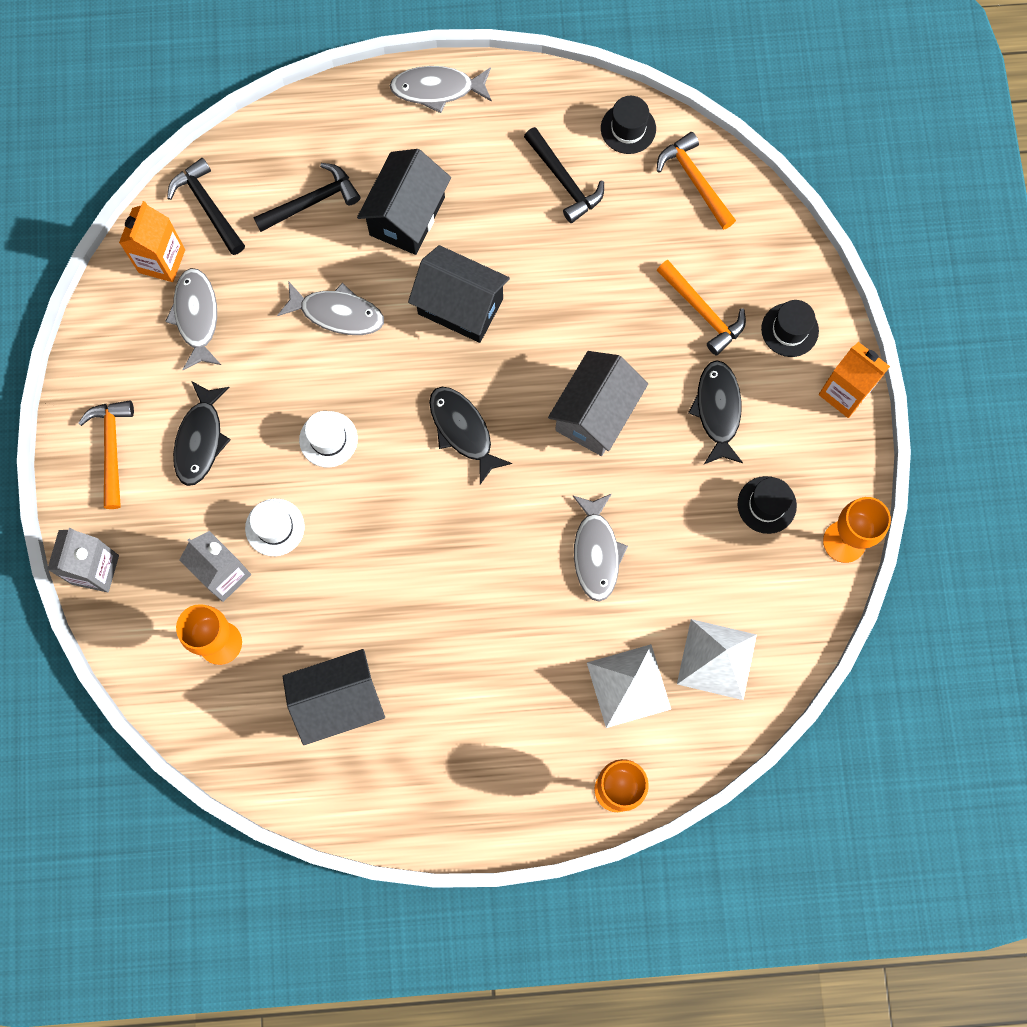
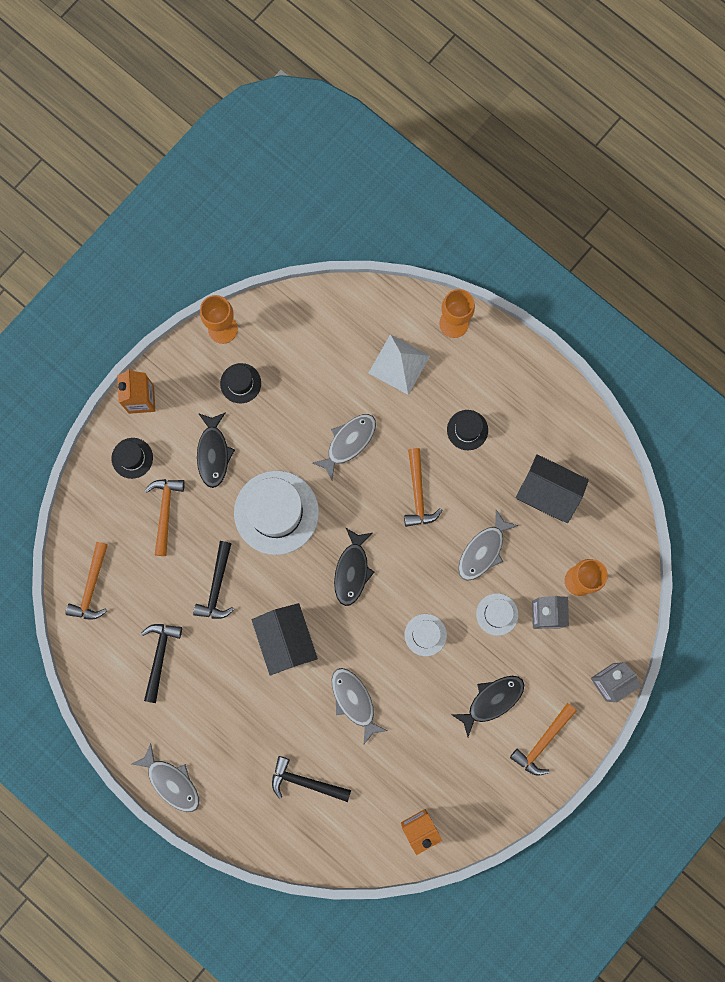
camera: 135 degrees left, 5 degrees up
grey fish [165,268,221,370] -> grey fish moved to [458,510,519,581]
black hammer [167,158,245,255] -> black hammer moved to [193,541,234,619]
black house [357,149,451,255] -> none
grey house [548,351,648,456] -> white hat [234,471,319,555]
black hat [601,96,656,154] -> black hat moved to [447,410,488,450]
white pyramid [677,619,757,700] -> none
black fish [688,360,743,464] -> black fish turned 45 degrees counterclockwise [197,412,235,488]
none -> orange hammer [404,448,442,527]

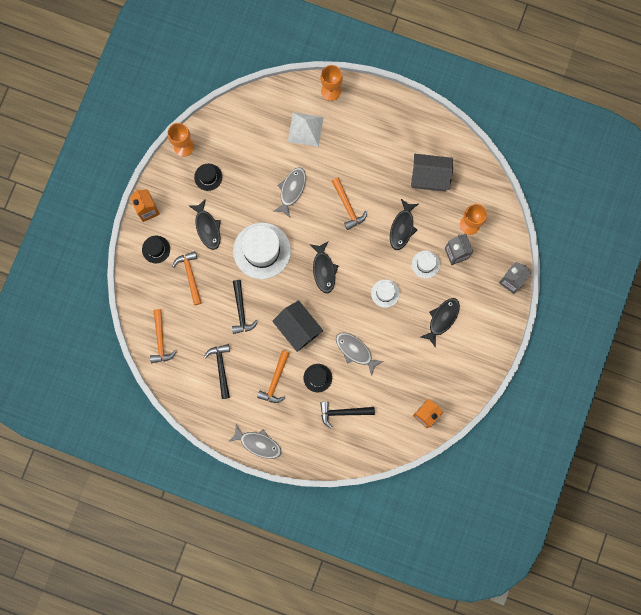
camera: 20 degrees left, 0 degrees up
black hat [447,410,488,450] -> black hat moved to [303,364,332,392]
grey fish [458,510,519,581] -> black fish [390,199,418,250]
orange hammer [510,703,577,775] -> orange hammer moved to [257,350,290,403]
black house [515,454,589,523] -> grey house [411,154,453,192]

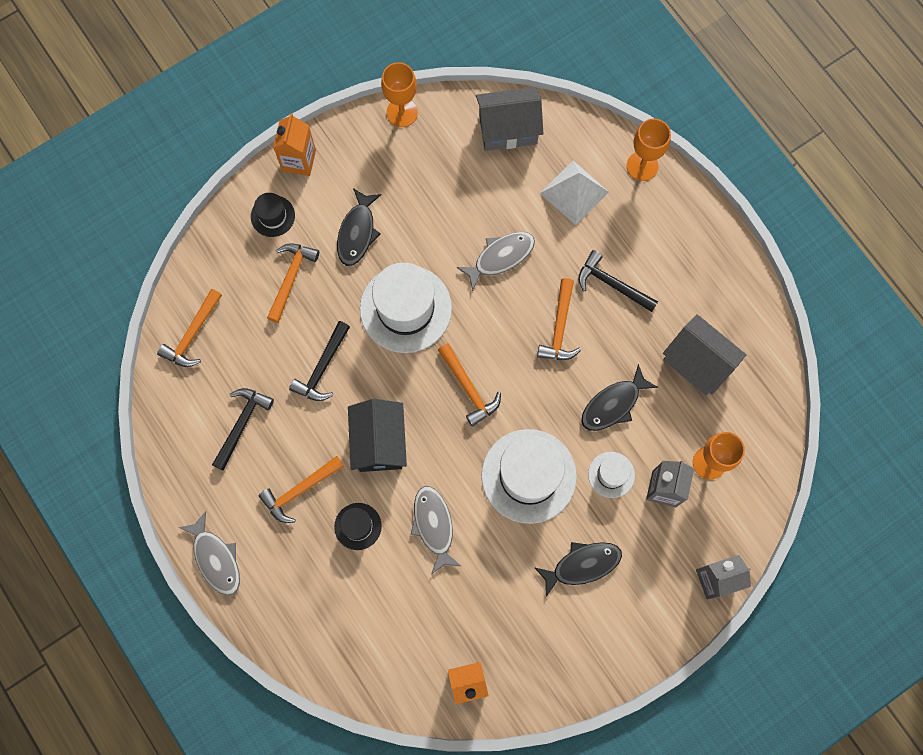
camera: 35 degrees right, 5 degrees down
black hat [194,164,222,191] -> none
black fish [310,242,339,293] -> orange hammer [438,343,501,427]
black hammer [320,402,375,428] -> black hammer moved to [578,250,658,312]
white hat [371,280,400,308] -> white hat [481,429,577,524], size x2.03
none -> grey house [476,87,543,151]

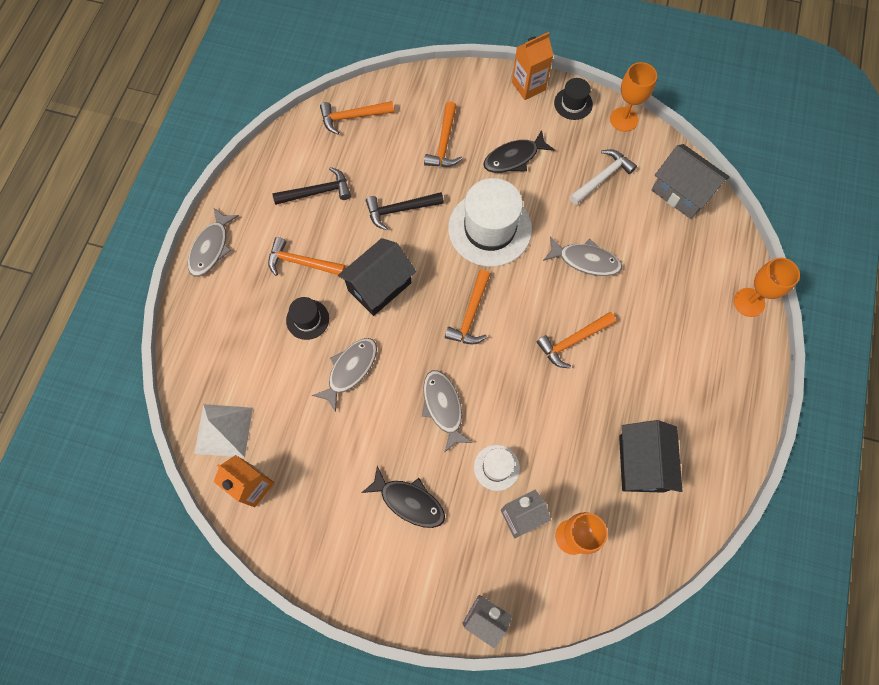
camera: 50 degrees right, 5 degrees down
black hat [251,193,295,237] -> black hat moved to [554,78,593,120]
orange hammer [267,243,319,323] -> orange hammer turned 120 degrees clockwise [424,102,462,167]
white hat [481,429,577,524] -> grey fish [422,370,473,453]
white pyramid [540,161,609,225] -> white pyramid moved to [194,404,253,458]
black hammer [578,250,658,312] -> none
black fish [581,364,658,431] -> none
grey house [663,314,746,396] -> black house [619,420,682,493]
none -> white hammer [569,149,637,205]

